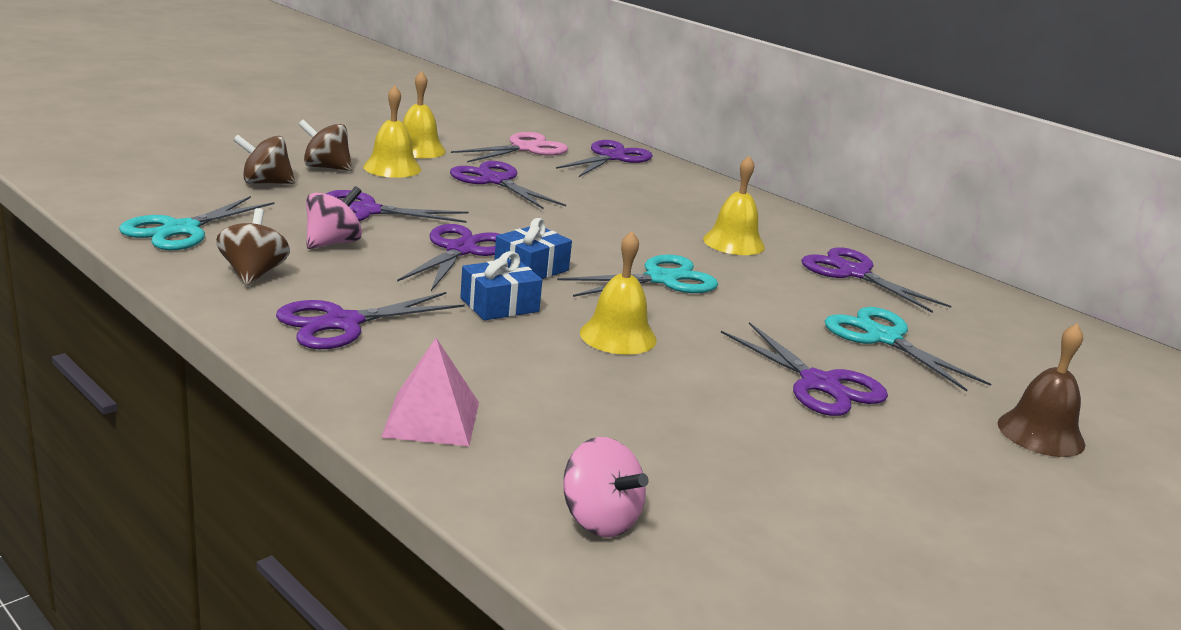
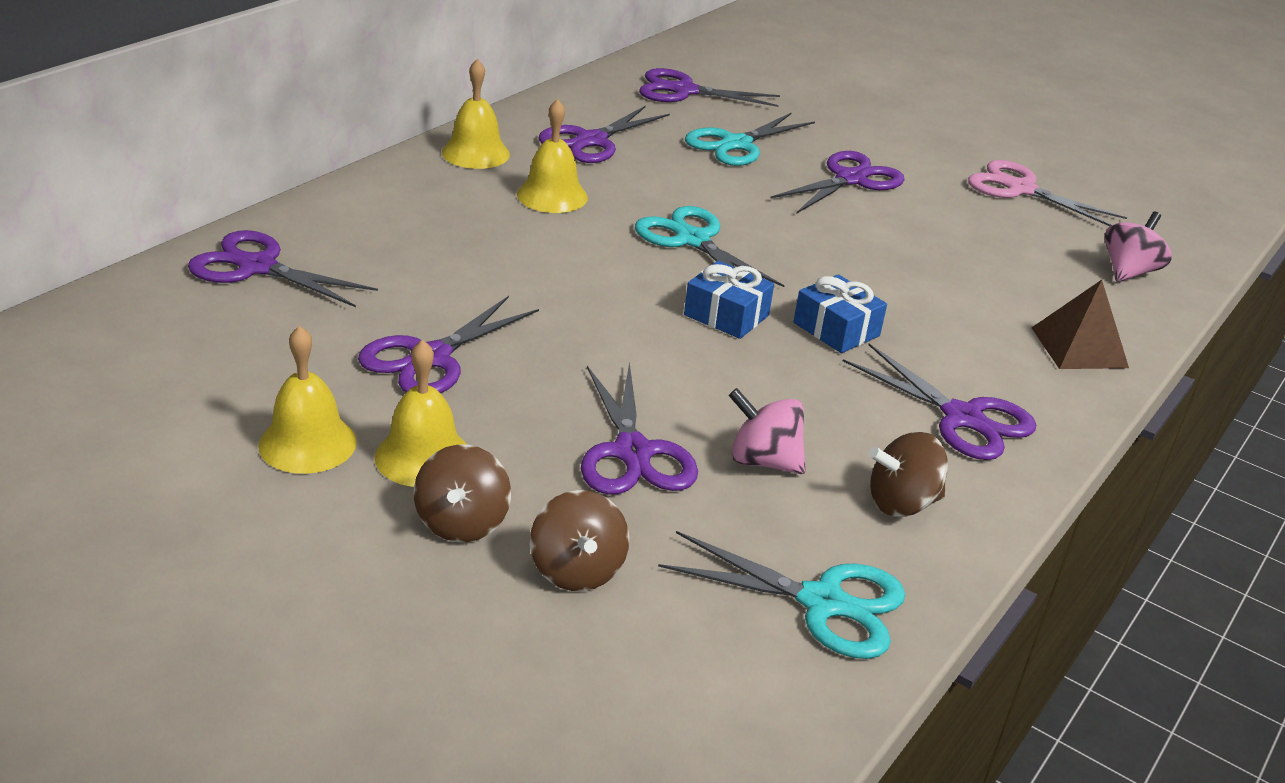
camera: 100 degrees left, 10 degrees up
pink pyramid [381,338,479,446] -> brown pyramid [1032,280,1129,369]
purple scissors [397,224,500,291] -> purple scissors moved to [639,68,780,107]
pink scissors [451,132,568,163] -> pink scissors moved to [968,160,1127,226]
yellow bell [580,231,657,355] -> yellow bell moved to [442,59,510,169]
brown bell [997,324,1085,457] -> none

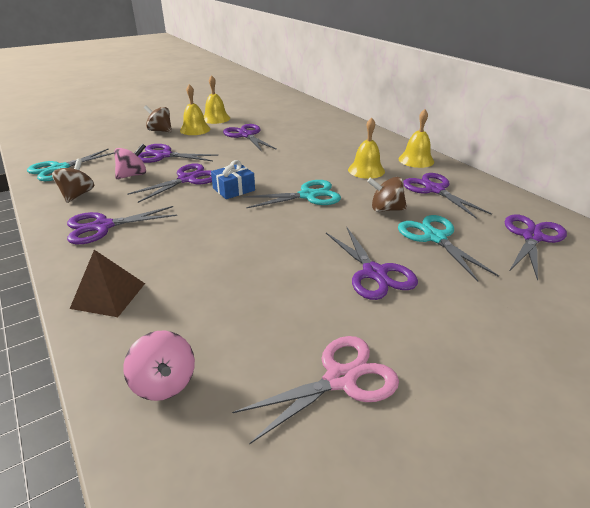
camera: 115 degrees right, 0 degrees up
purple scissors [188,230,378,307] -> purple scissors moved to [127,163,212,203]
brown spinning top [530,490,629,591] -> brown spinning top moved to [367,177,407,212]
blue gift [794,274,887,353] -> none

